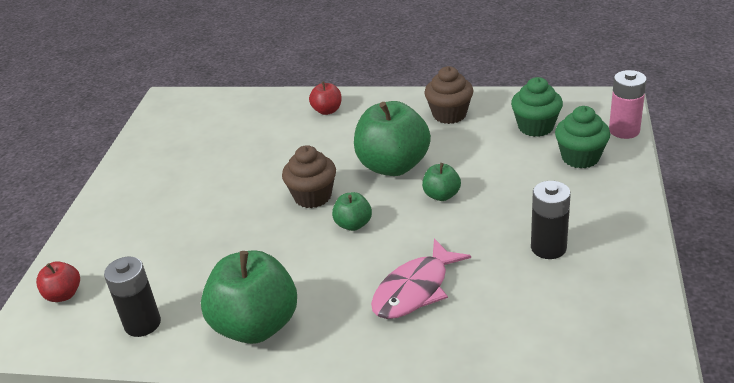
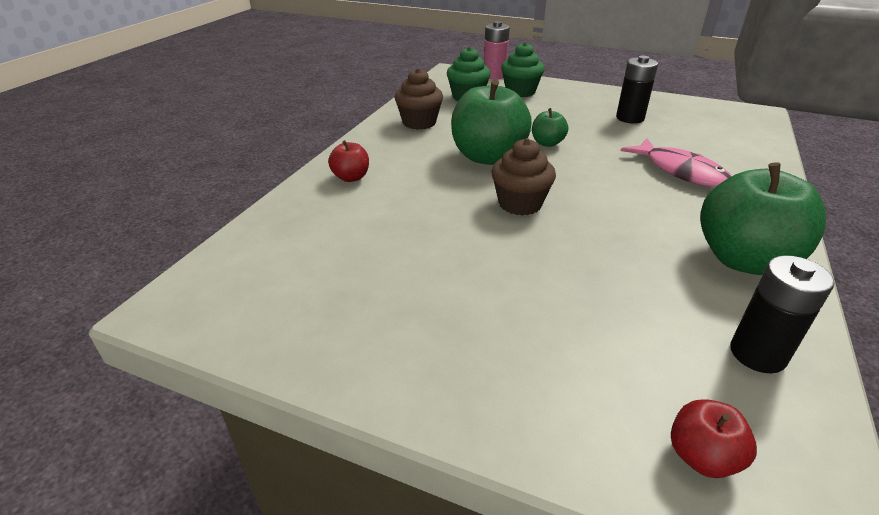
camera: 80 degrees left, 0 degrees up
green apple [332,192,372,231] -> none

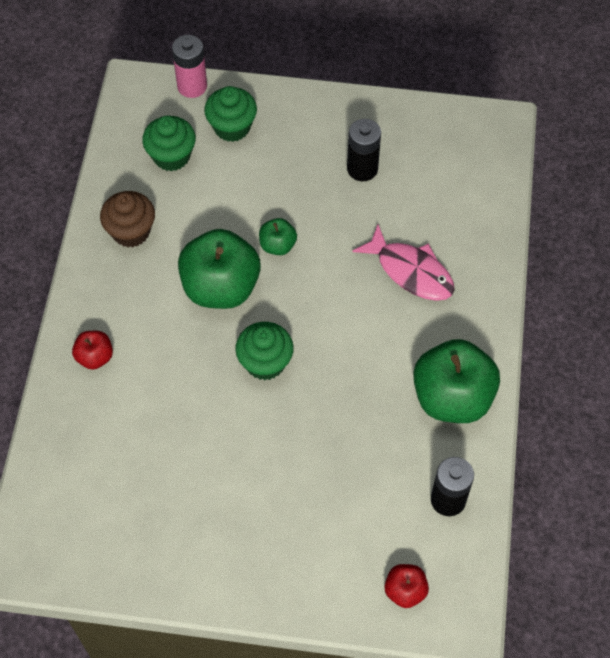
camera: 15 degrees left, 25 degrees up
brown cupcake [492,138,556,216] -> green cupcake [235,322,294,380]

